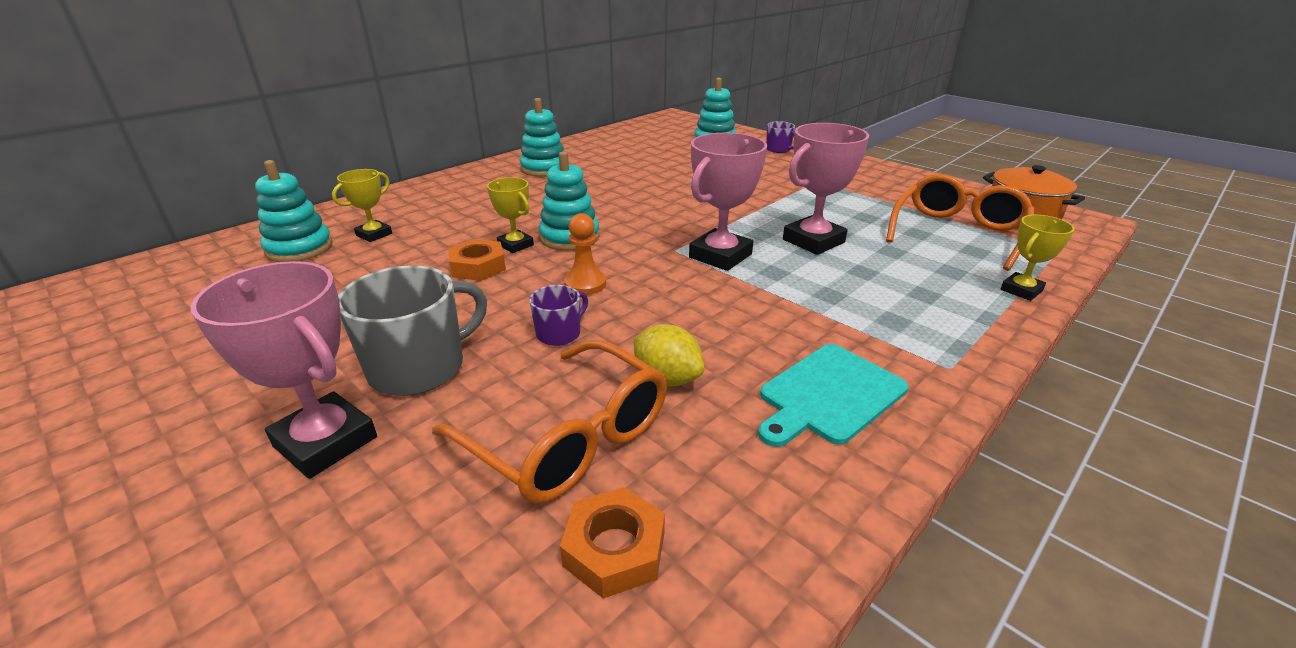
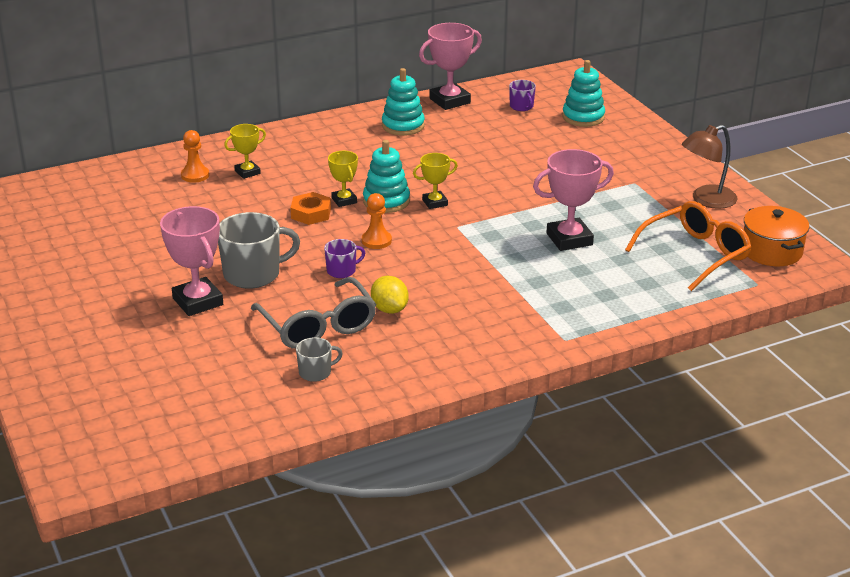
camera: 20 degrees right, 0 degrees up
turquoise stacking toy [255,160,333,262] -> orange pawn [181,130,209,183]
orange glasses [432,340,667,503] -> grey glasses [251,277,377,349]
orange nut [560,487,665,599] -> grey mug [296,337,343,382]
pink trophy [689,133,767,271] -> pink trophy moved to [419,23,482,110]
turquoise cutting board [758,344,909,447] -> none
purple mug [766,121,795,153] -> purple mug moved to [509,80,536,111]
yellow trophy [1000,215,1075,301] -> yellow trophy moved to [413,153,458,209]
none -> brown lamp [682,125,738,209]

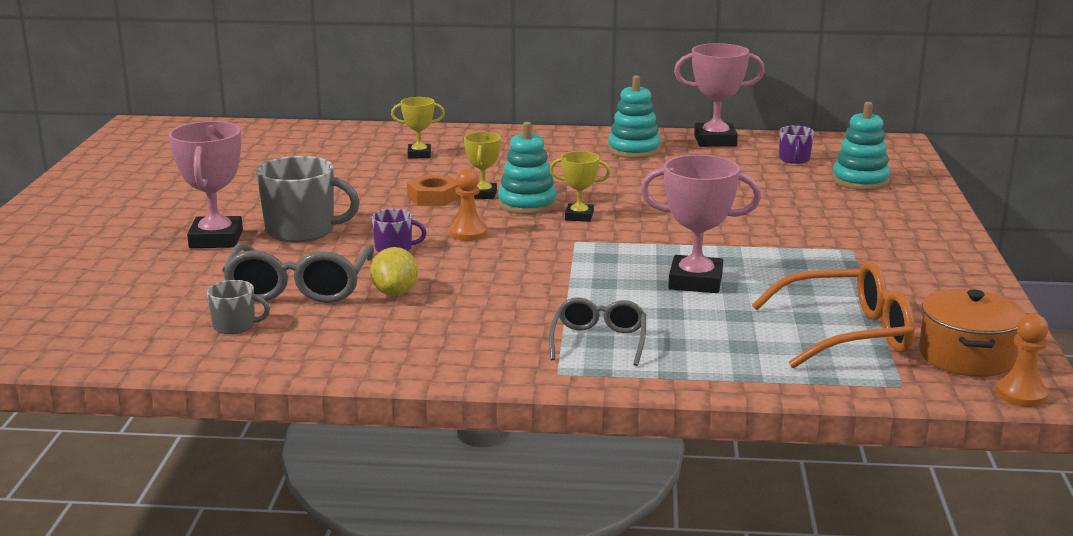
camera: 30 degrees right, 10 degrees down
orange pawn [181,130,209,183] -> orange pawn moved to [996,313,1049,407]
brown lamp [682,125,738,209] -> none
none -> grey glasses [549,297,646,366]

